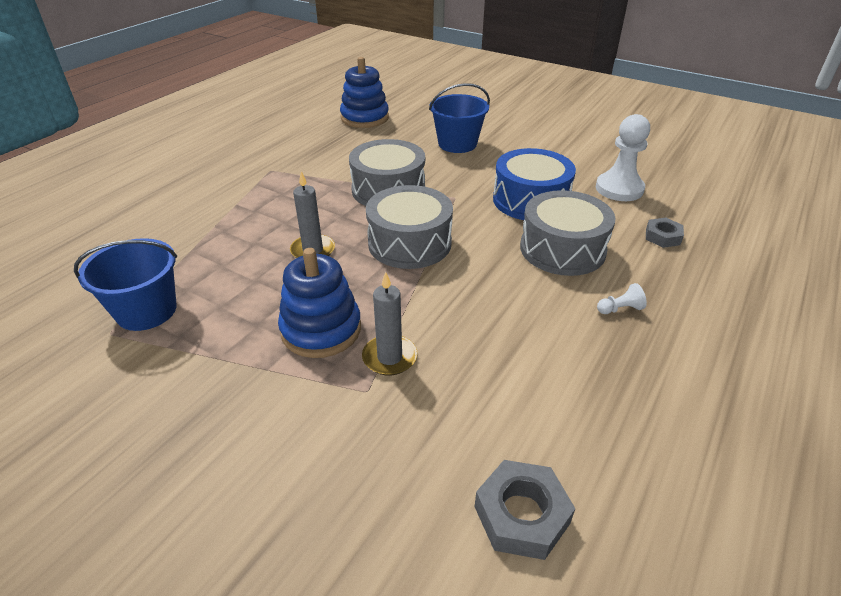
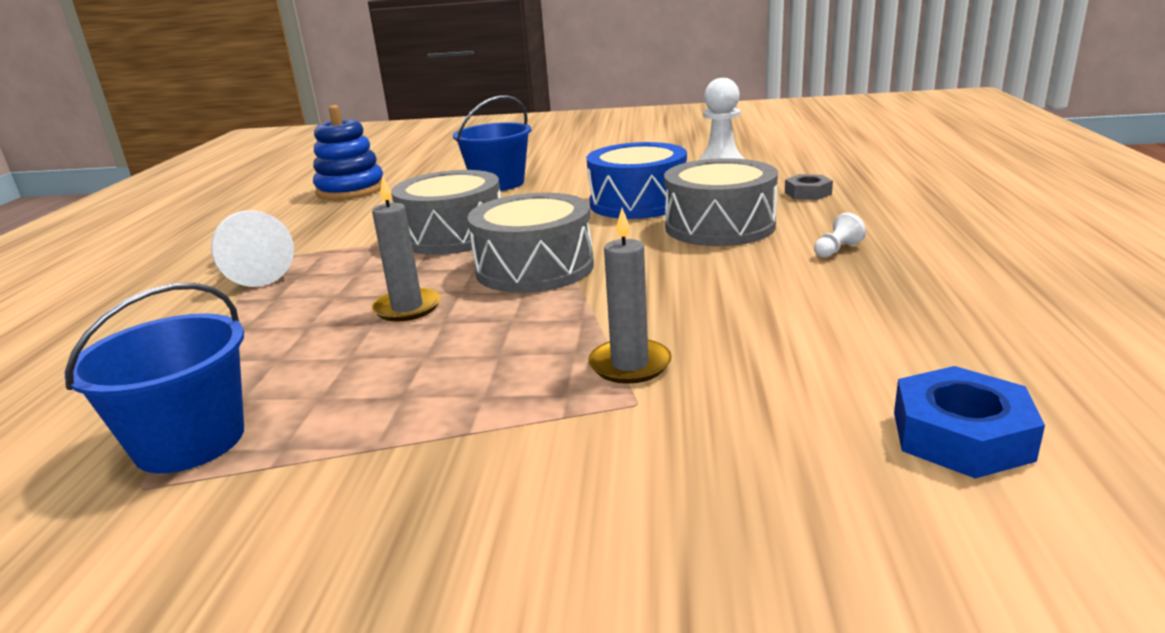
camera: 25 degrees left, 15 degrees down
blue stacking toy [278,248,361,358] -> none
grey nut [475,460,575,560] -> blue nut [894,366,1045,479]
none -> white pawn [211,210,294,287]

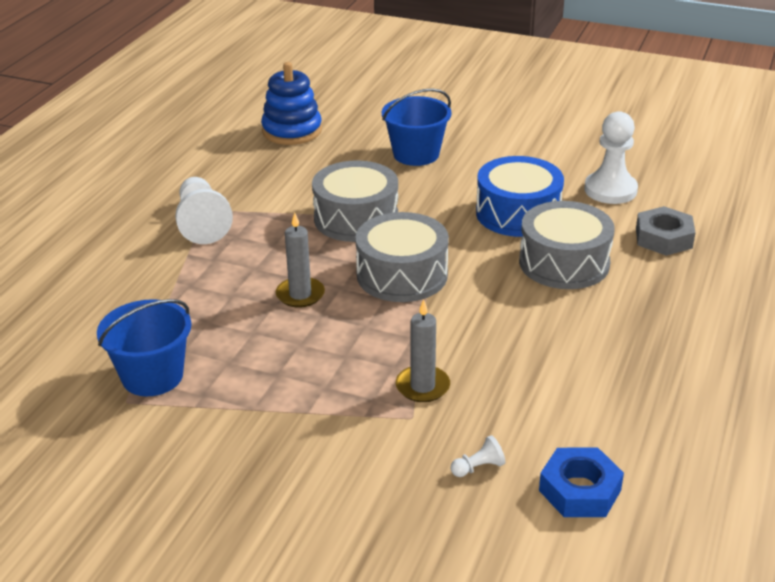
camera: 15 degrees right, 10 degrees up
grey nut [785,174,833,200] -> grey nut [636,206,696,256], size x1.54
white pawn [814,212,866,258] -> white pawn moved to [451,435,505,477]

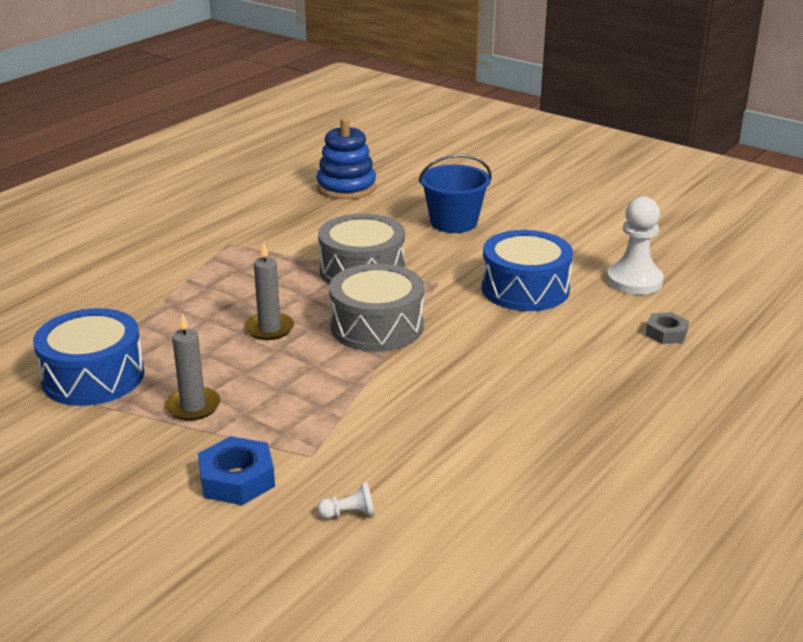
camera: 15 degrees right, 5 degrees down
blue bucket [97,299,191,396] -> blue drum [33,308,144,406]
white pawn [175,177,233,244] -> none
grey candle [396,299,450,402] -> grey candle moved to [165,313,220,421]
grey drum [519,201,615,289] -> none
blue nut [539,448,624,517] -> blue nut moved to [198,436,275,505]
grey nut [636,206,696,256] -> grey nut [646,312,689,344], size x0.65

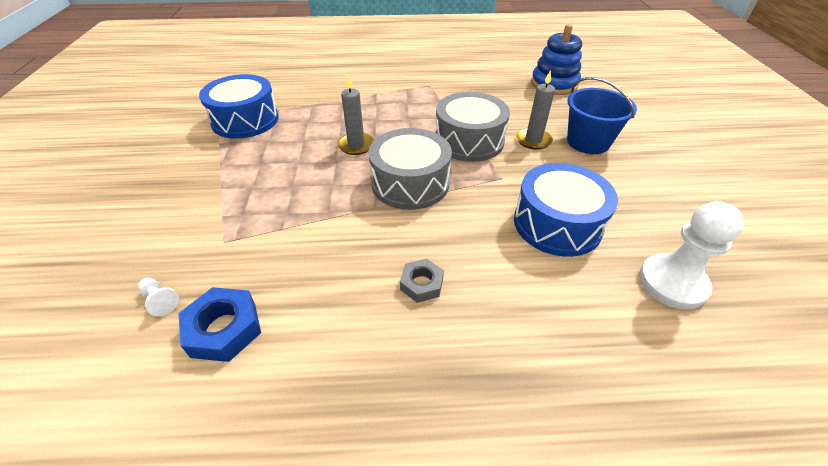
camera: 50 degrees right, 15 degrees up
grey candle [165,313,220,421] -> grey candle moved to [516,70,555,150]
blue nut [198,436,275,505] -> blue nut moved to [178,287,261,362]
grey nut [646,312,689,344] -> grey nut moved to [400,259,444,303]

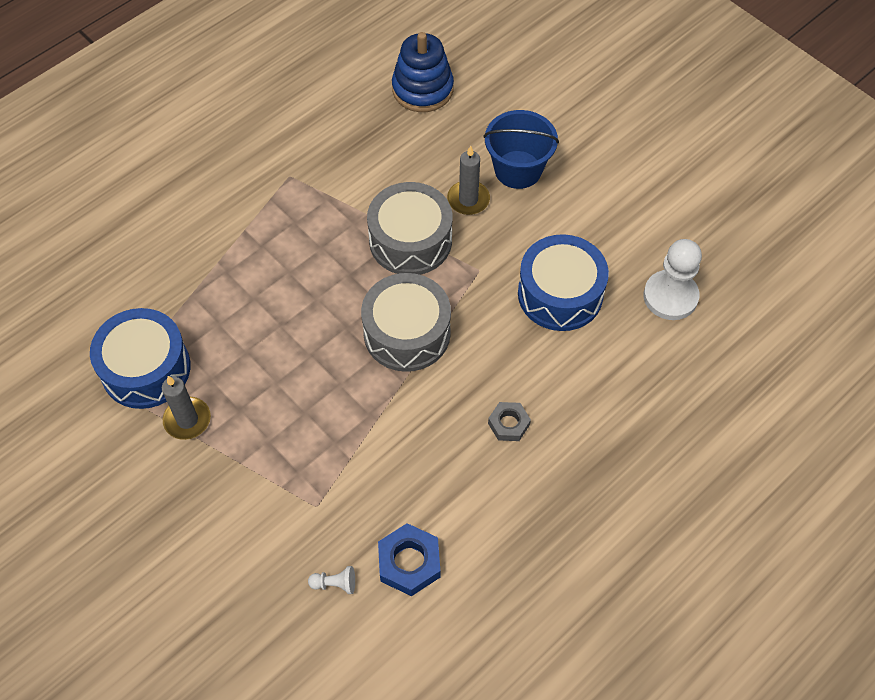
camera: 40 degrees left, 15 degrees up
grey candle [338,75,374,155] -> grey candle moved to [162,376,211,440]

